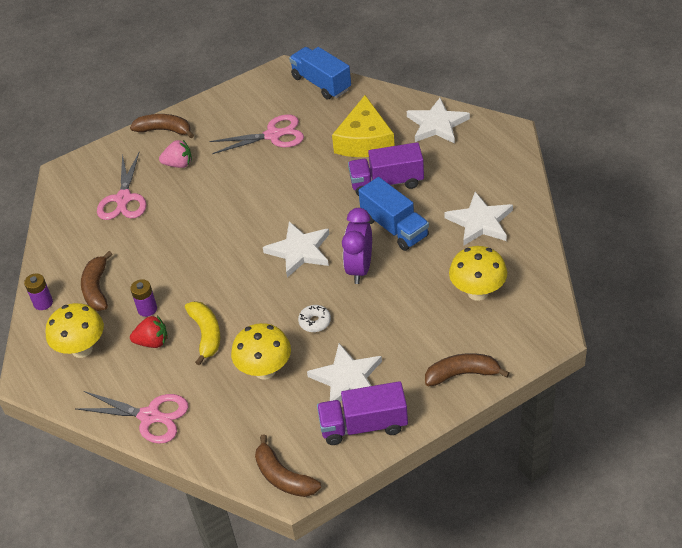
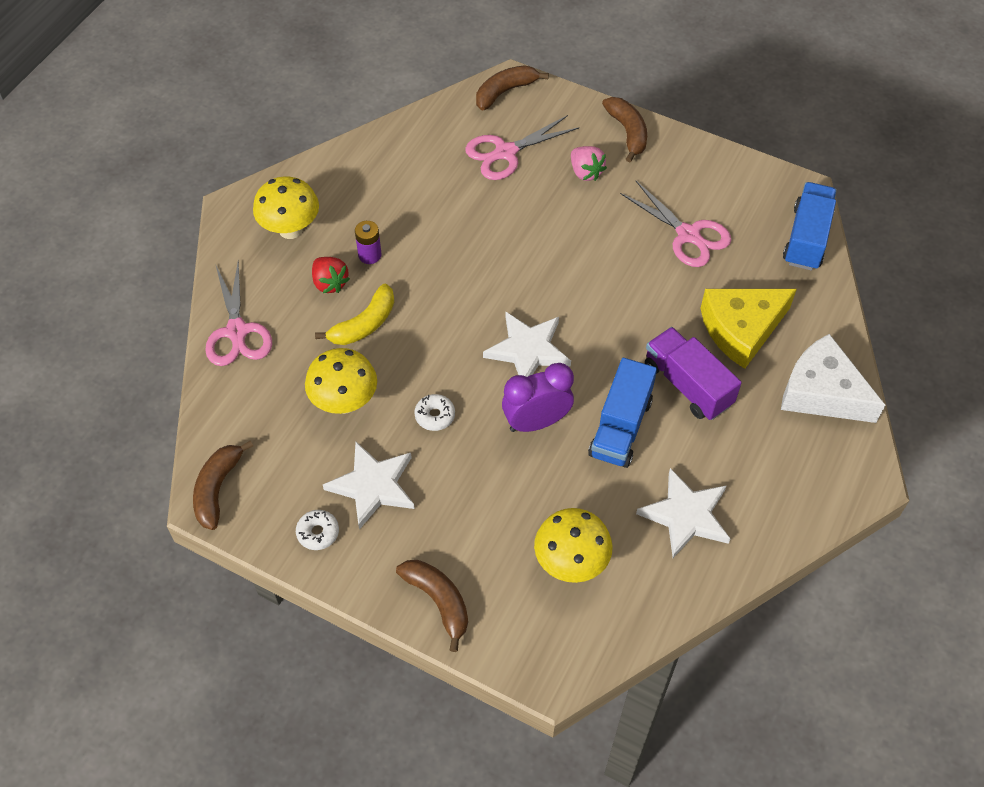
camera: 55 degrees right, 10 degrees up
purple battery [24,274,53,310] -> none
brown banana [81,251,112,311] -> brown banana moved to [476,65,549,110]
purple truck [317,381,408,445] -> white donut [296,510,339,550]
white star [407,98,470,144] -> white cheese [781,334,885,423]

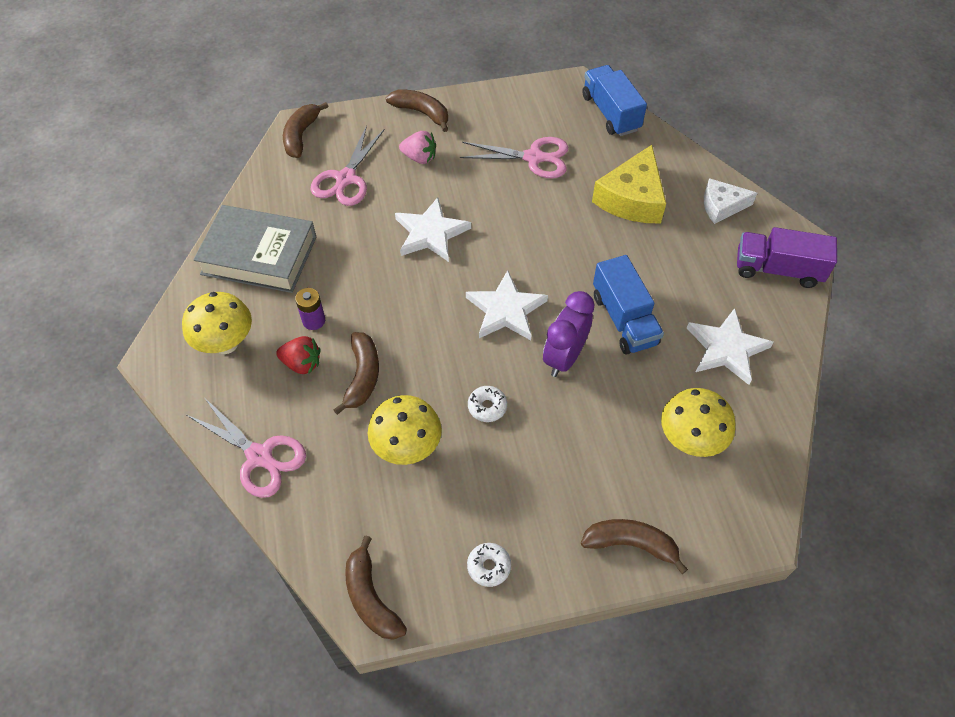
camera: 40 degrees left, 0 degrees up
yellow banana [315,284,394,345] -> brown banana [333,332,379,415]
white star [323,442,415,530] -> white star moved to [395,197,471,262]
purple truck [645,327,742,420] -> purple truck moved to [737,227,837,288]
white cheese [781,334,885,423] -> white cheese [704,178,757,224], size x0.62
none -> grey book [194,205,316,293]

